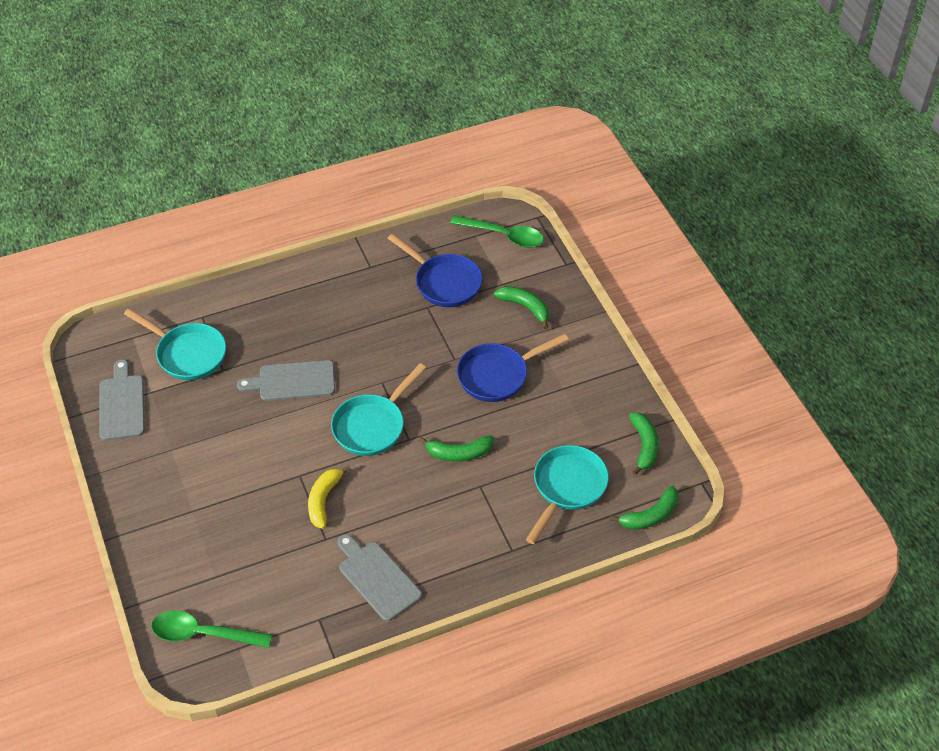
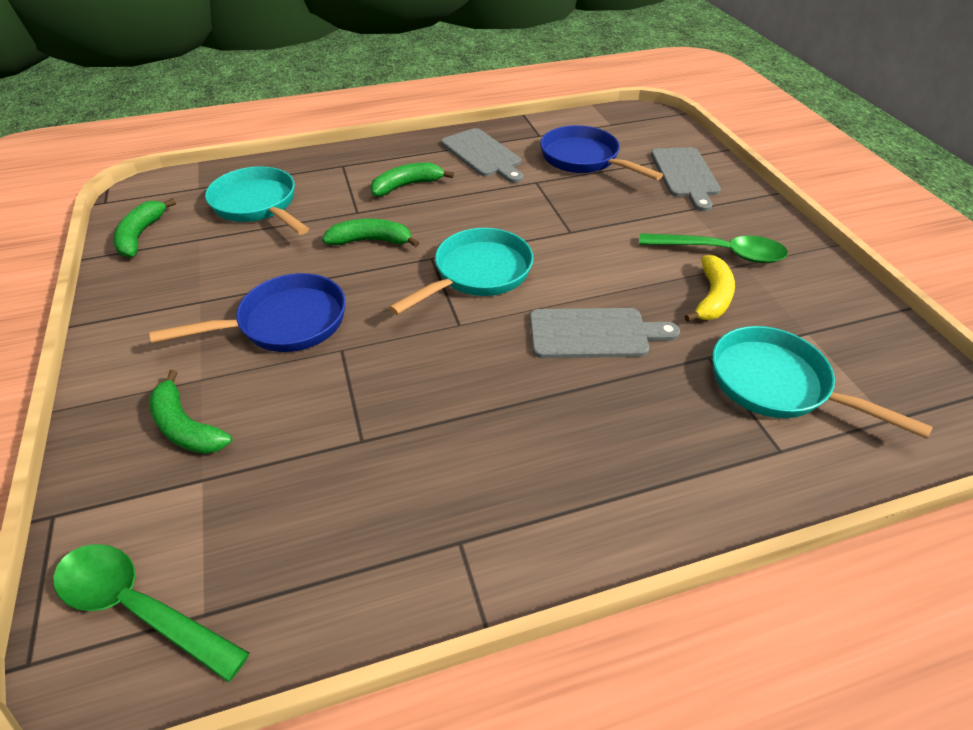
camera: 175 degrees left, 5 degrees down
grey cutting board [99,360,145,441] -> grey cutting board moved to [651,147,721,211]
green spoon [151,611,272,648] -> green spoon moved to [639,233,788,263]
yellow banana [308,466,351,529] -> yellow banana moved to [684,255,735,322]
blue pan [387,233,483,307] -> blue pan moved to [540,125,663,180]
turquoise pan [526,445,609,544] -> turquoise pan turned 105 degrees clockwise [205,166,309,235]
green banana [610,486,678,530] -> green banana moved to [370,162,454,196]

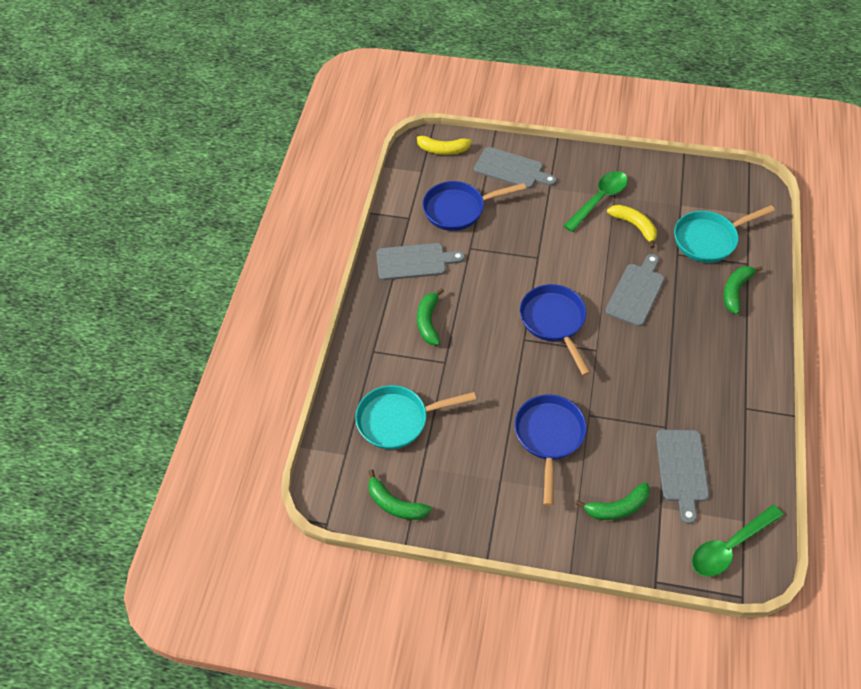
camera: 60 degrees left, 10 degrees up
green banana [322,219,419,247] -> green banana moved to [723,266,763,314]
turquoise pan [389,228,534,315] -> blue pan [520,284,591,376]
none -> yellow banana [413,132,472,155]
none -> grey cutting board [656,430,709,524]

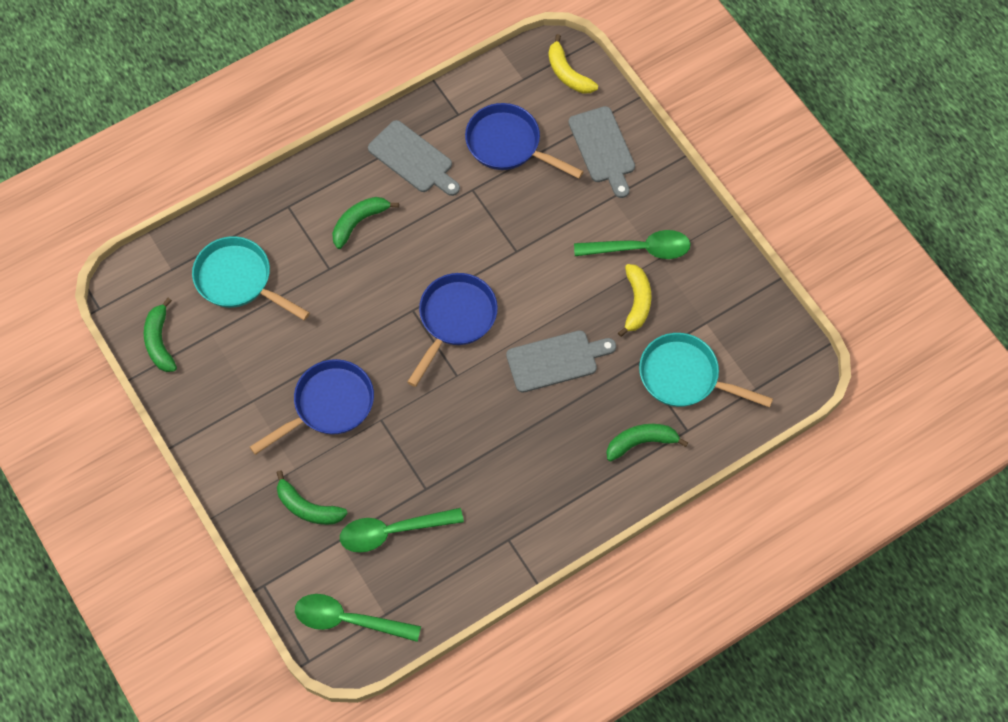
camera: 45 degrees right, 10 degrees up
grey cutting board [656,430,709,524] -> green spoon [340,508,464,553]

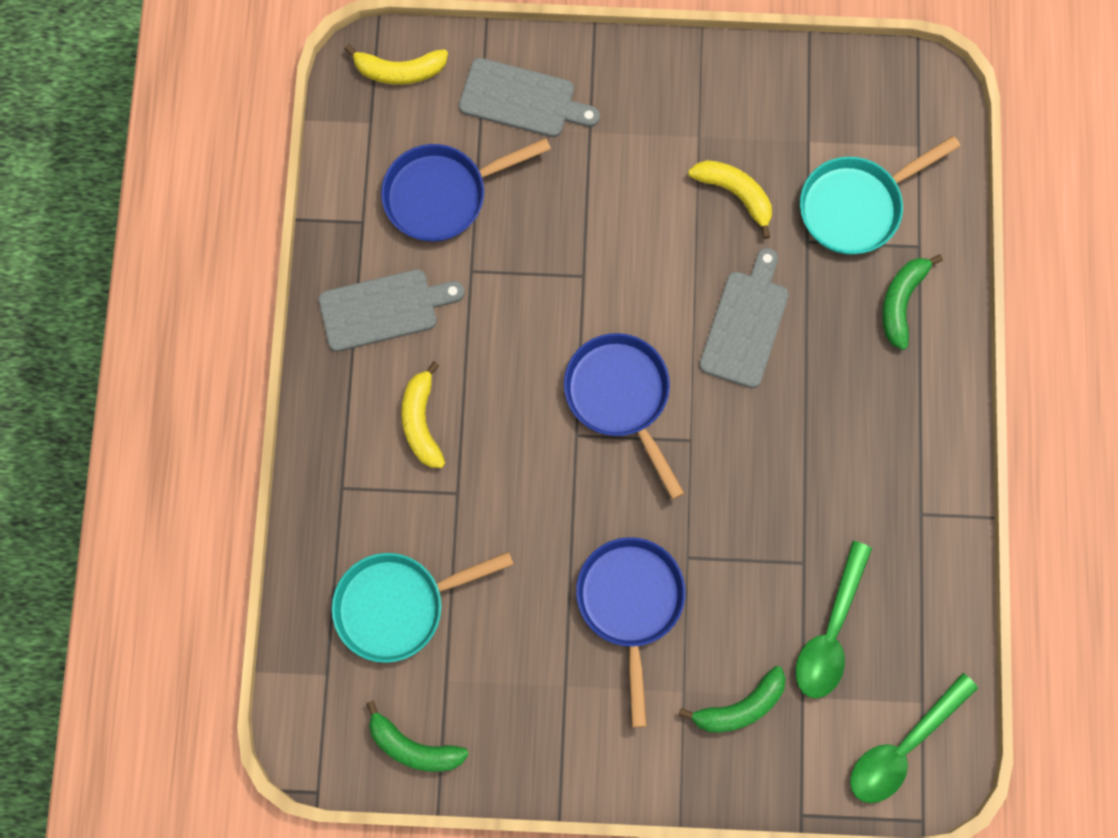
camera: 55 degrees left, 10 degrees up
green banana [332,197,399,249] -> yellow banana [401,361,445,468]
green spoon [574,230,691,259] -> none

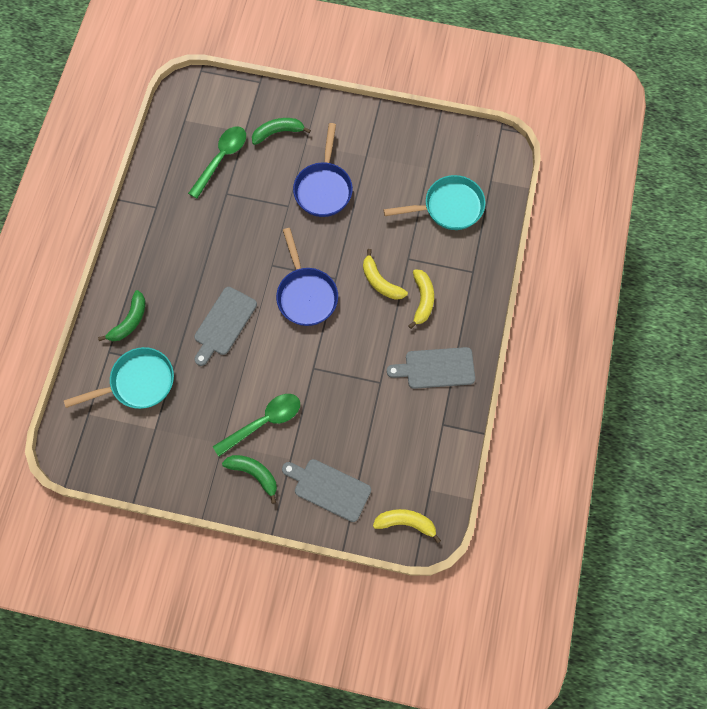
camera: 170 degrees left, 5 degrees down
green banana [366,700,469,772] -> green banana moved to [222,455,277,504]
blue pan [381,138,551,242] -> none
yellow banana [688,160,772,239] -> yellow banana moved to [363,249,408,300]
green spoon [850,673,978,803] -> green spoon moved to [213,394,300,456]

